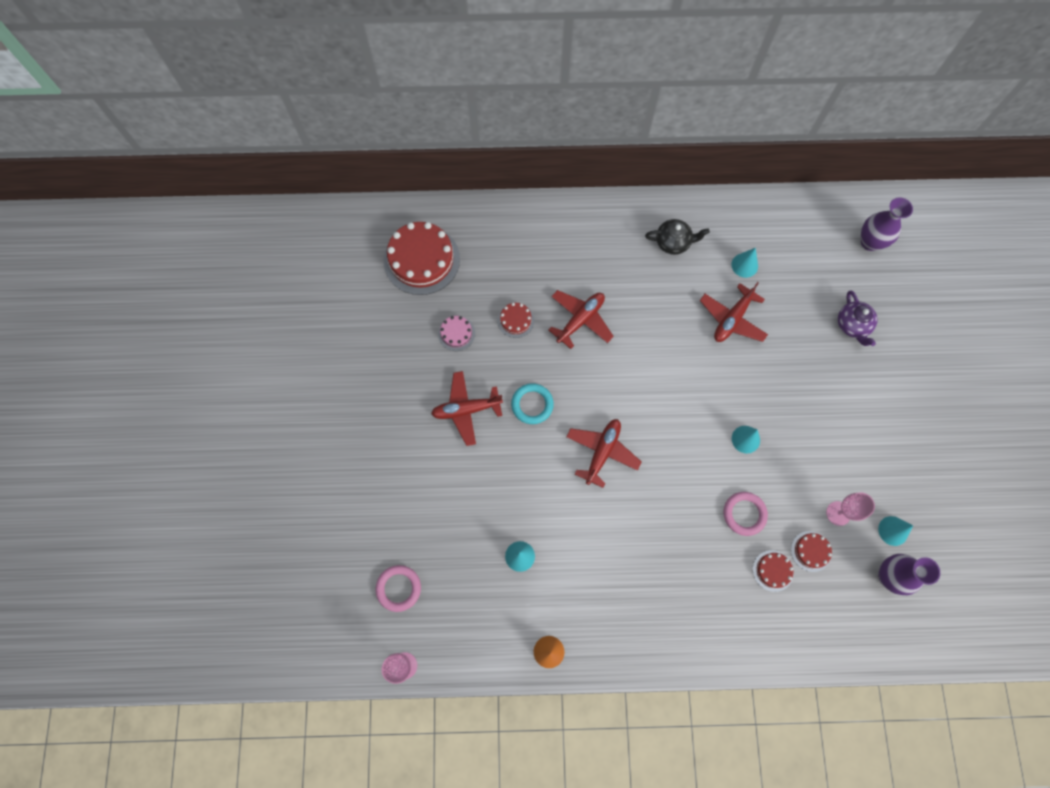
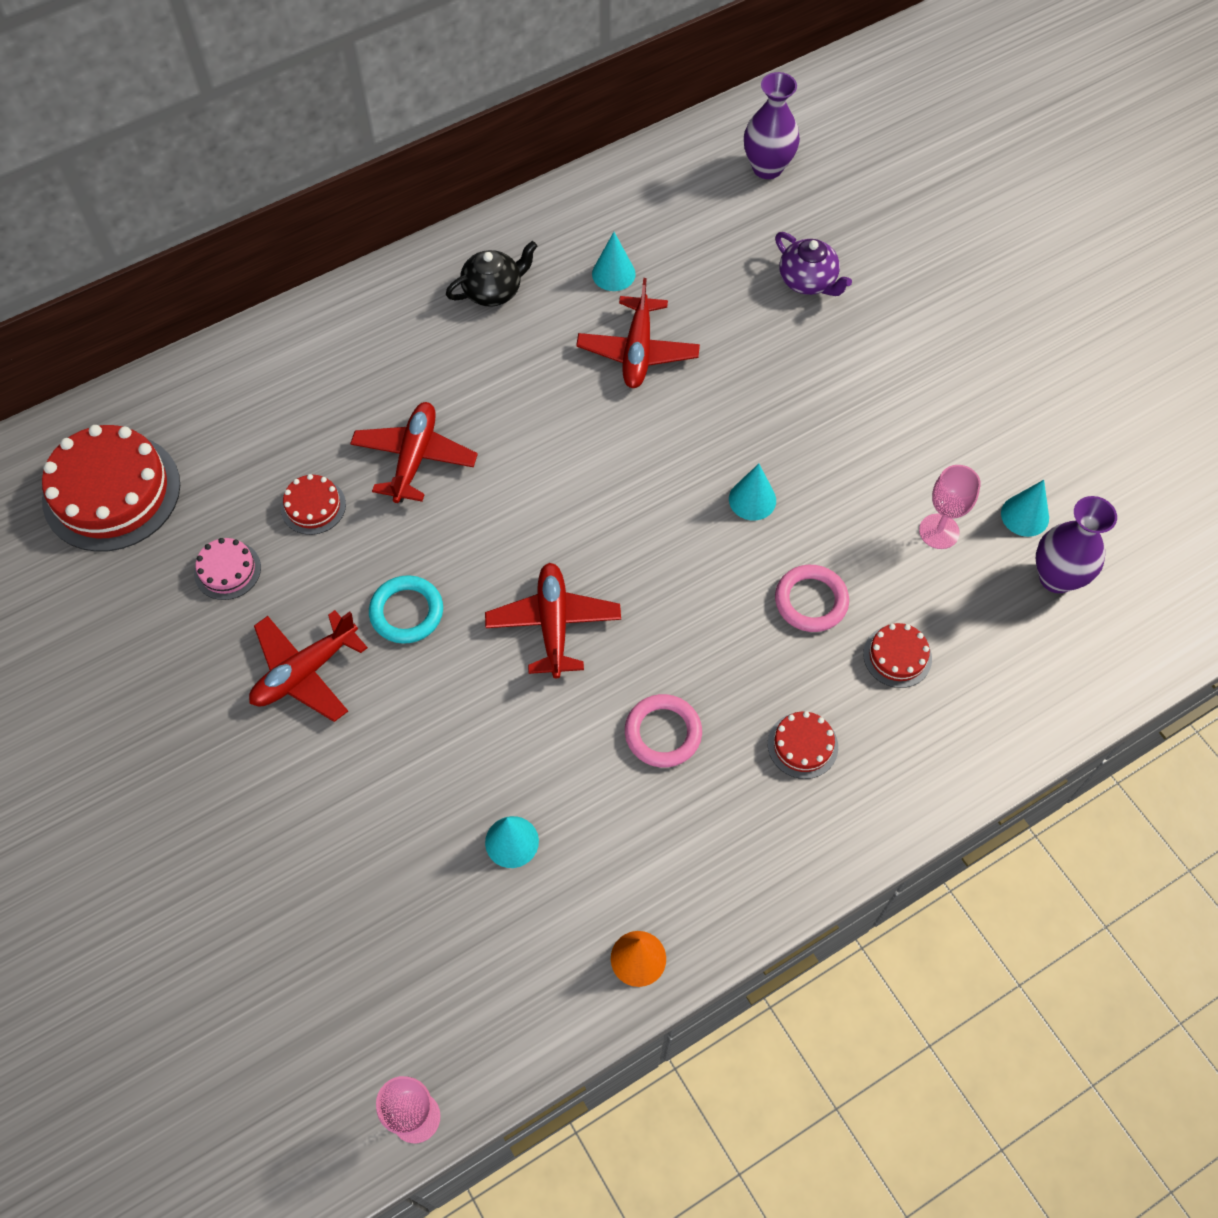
camera: 30 degrees left, 10 degrees down
pink ring [376,565,421,612] -> pink ring moved to [625,694,702,768]
red cake [791,531,832,572] -> red cake moved to [768,711,838,779]

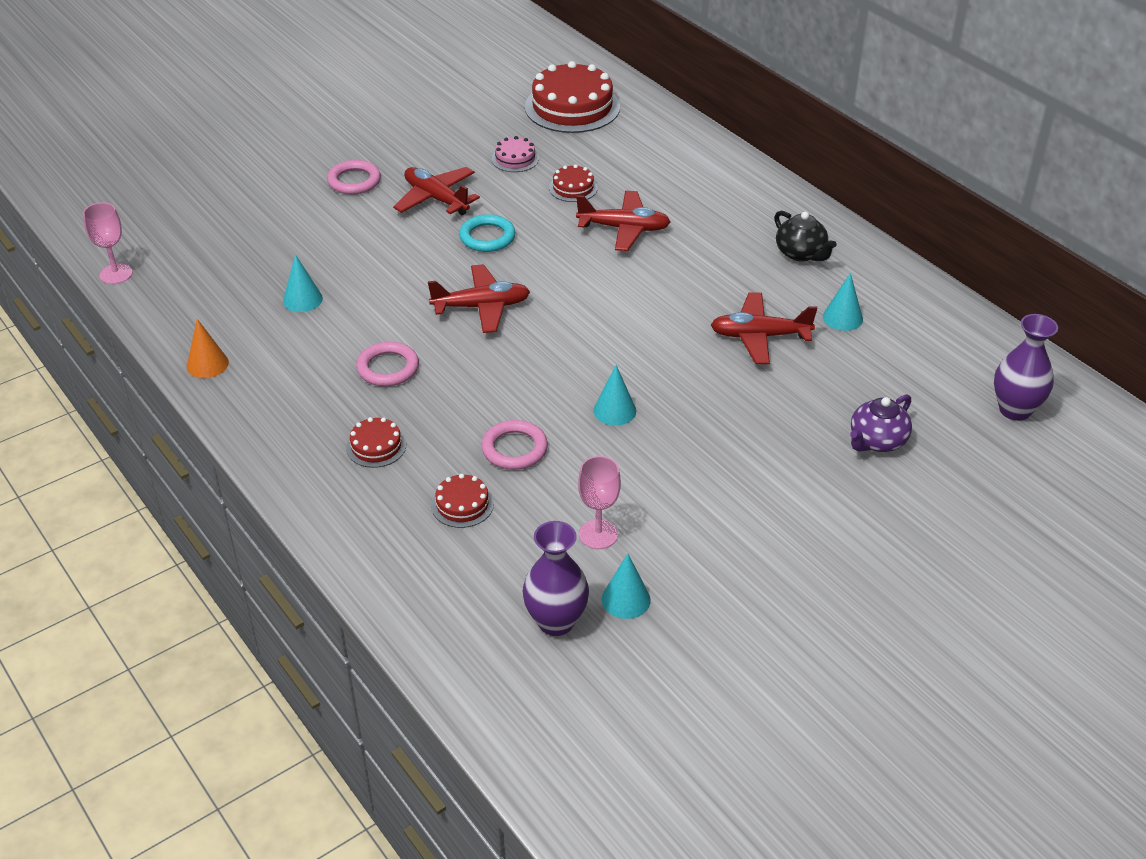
camera: 85 degrees right, 20 degrees down
none -> pink ring [327,160,381,194]

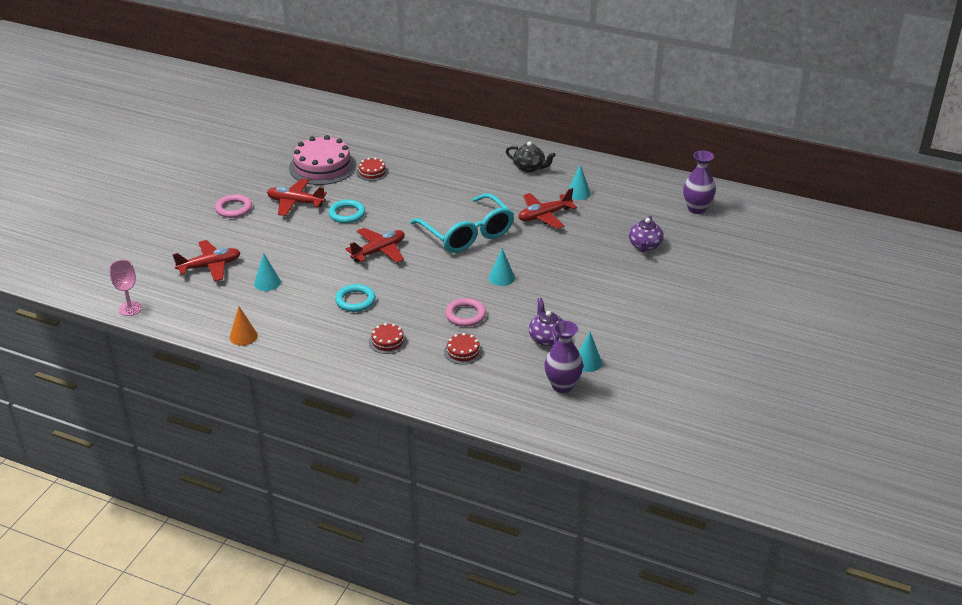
camera: 30 degrees left, 5 degrees down
pink ring [356,342,419,386] -> turquoise ring [335,284,376,312]
pink cake [492,136,539,172] -> pink cake [289,135,356,185], size x2.11
red cake [525,61,620,133] -> none
red plane [576,191,670,251] -> red plane moved to [172,240,241,282]
pink goblet [578,456,621,549] -> purple teapot [529,298,564,347]
none -> turquoise glasses [410,193,514,253]

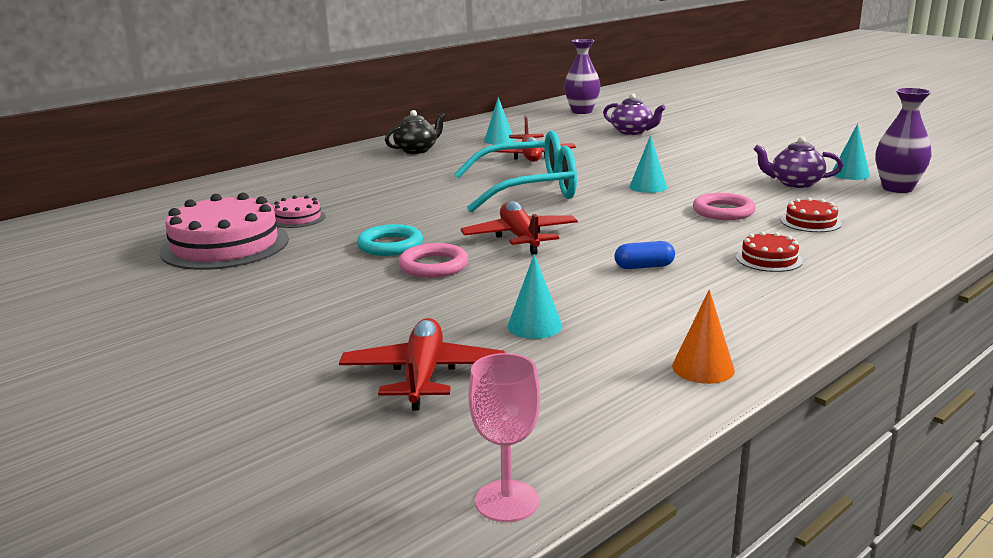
camera: 65 degrees left, 15 degrees down
pink ring [215,194,252,218] -> pink ring moved to [398,243,469,278]
red plane [267,179,327,216] -> none
turquoise ring [335,284,376,312] -> blue capsule [614,241,675,269]
red cake [357,157,388,181] -> pink cake [273,195,326,228]

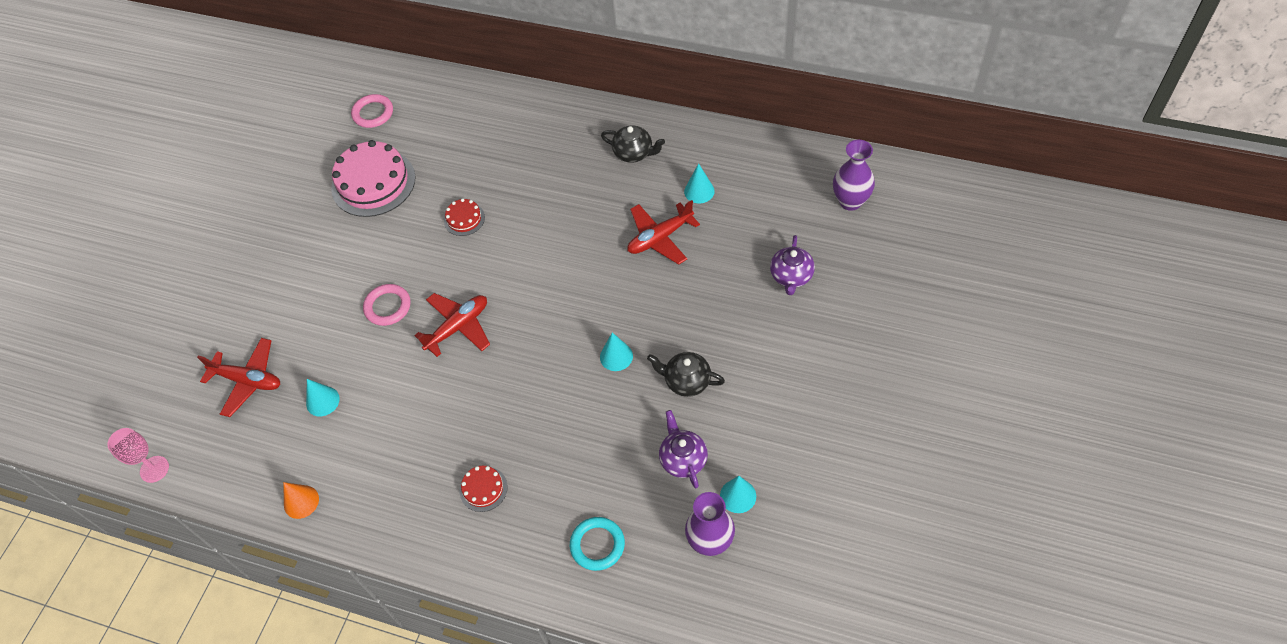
camera: 65 degrees right, 35 degrees up
pink cake [273,195,326,228] -> none
red plane [339,318,505,410] -> red plane turned 45 degrees clockwise [197,338,280,417]
turquoise ring [357,224,423,256] -> turquoise ring moved to [570,517,625,571]
turquoise glasses [454,130,577,213] -> none
blue capsule [614,241,675,269] -> none
pink ring [693,193,756,220] -> pink ring moved to [351,94,393,128]
red cake [781,197,842,232] -> red cake moved to [444,198,485,236]
none -> black teapot [647,352,725,397]

